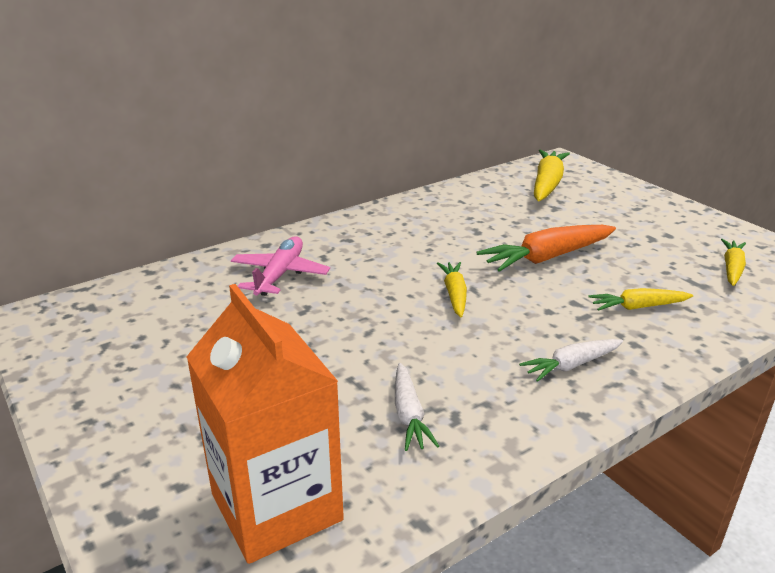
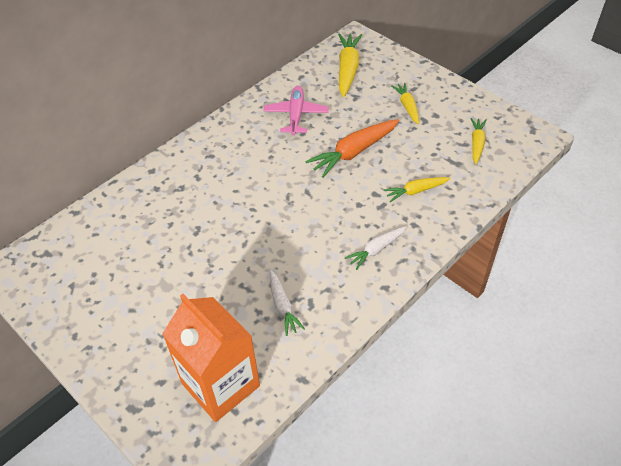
camera: 10 degrees left, 20 degrees up
pink plane [231,236,330,296] -> pink plane moved to [263,86,329,136]
yellow carrot [437,262,467,317] -> yellow carrot moved to [391,83,419,124]

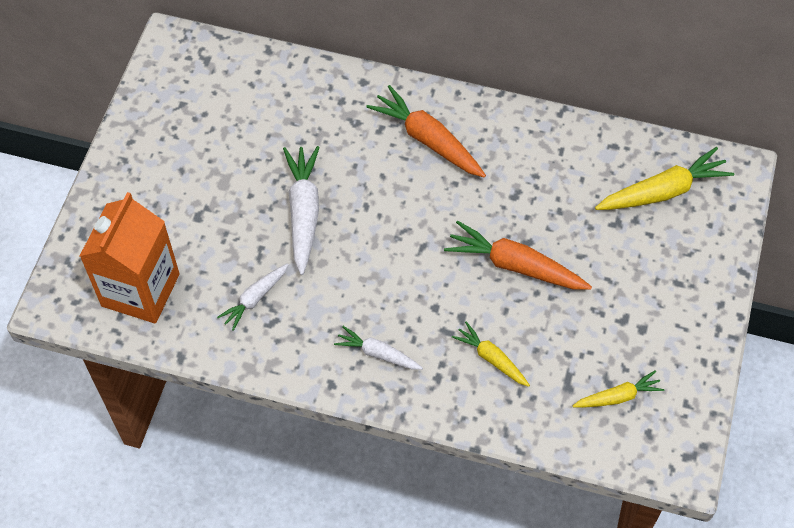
camera: 60 degrees right, 10 degrees up
pink plane [263,86,329,136] -> none
yellow carrot [391,83,419,124] -> none
none -> white carrot [283,146,320,275]
none -> orange carrot [366,85,486,177]

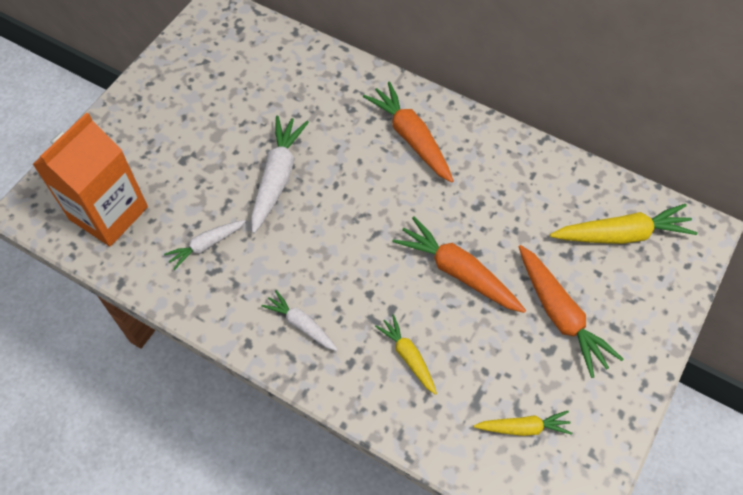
camera: 15 degrees right, 0 degrees up
none -> orange carrot [519,245,624,378]

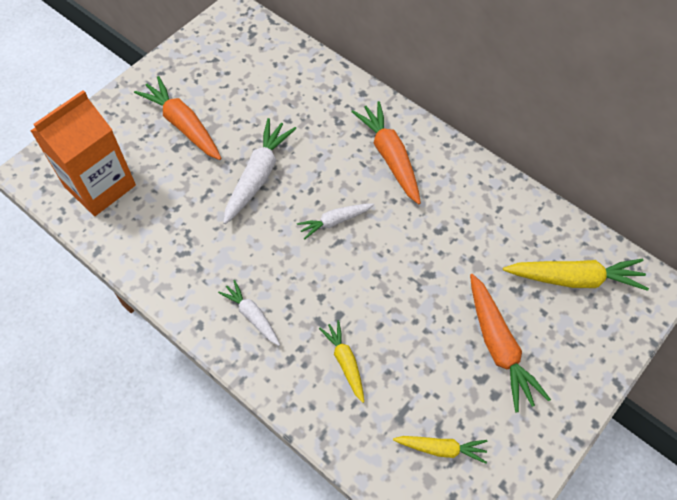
camera: 10 degrees right, 0 degrees up
white carrot [164,220,246,270] -> white carrot moved to [297,203,374,239]
orange carrot [393,216,526,313] -> orange carrot moved to [134,76,221,160]

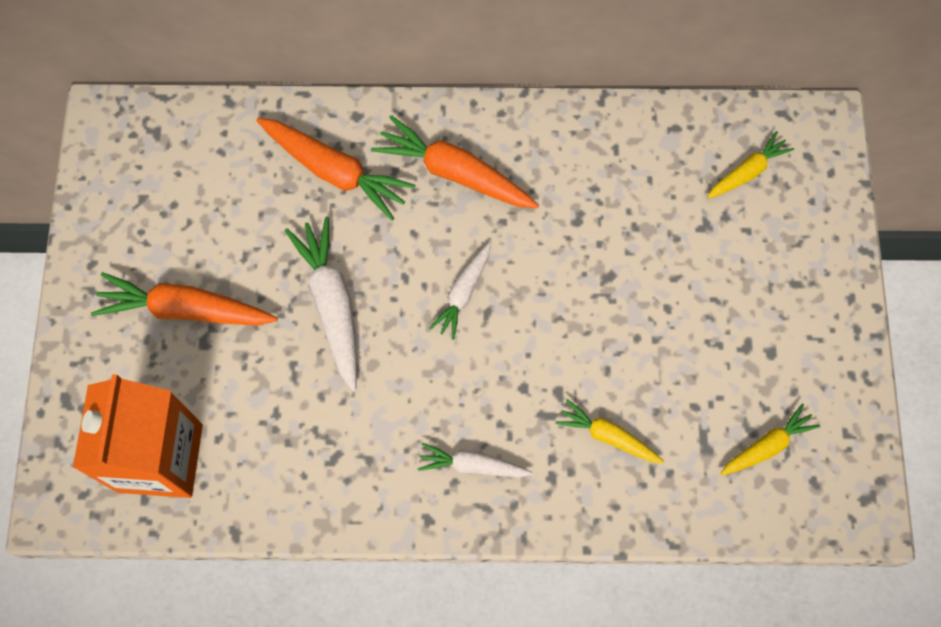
camera: 40 degrees left, 10 degrees up
orange carrot [470,274,551,412] -> orange carrot moved to [256,118,415,221]
yellow carrot [503,259,649,291] -> yellow carrot [707,131,794,199], size x0.59

